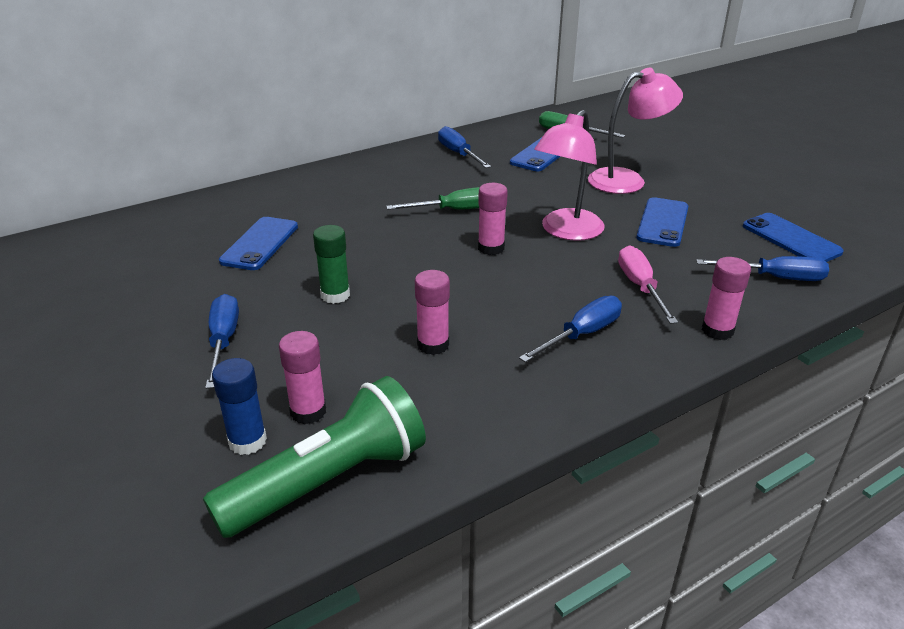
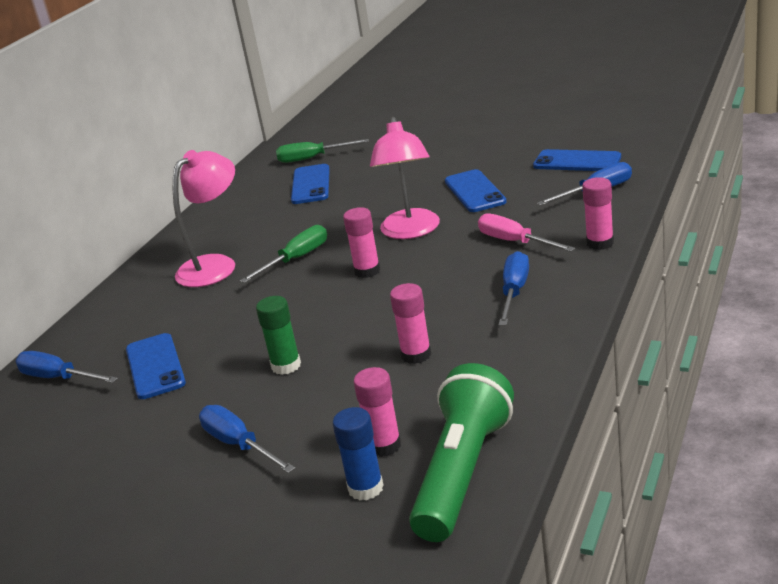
camera: 30 degrees left, 5 degrees down
blue screwdriver [438,126,491,168] -> blue screwdriver moved to [15,351,118,383]
pink lamp [588,68,683,194] -> pink lamp moved to [173,150,235,287]

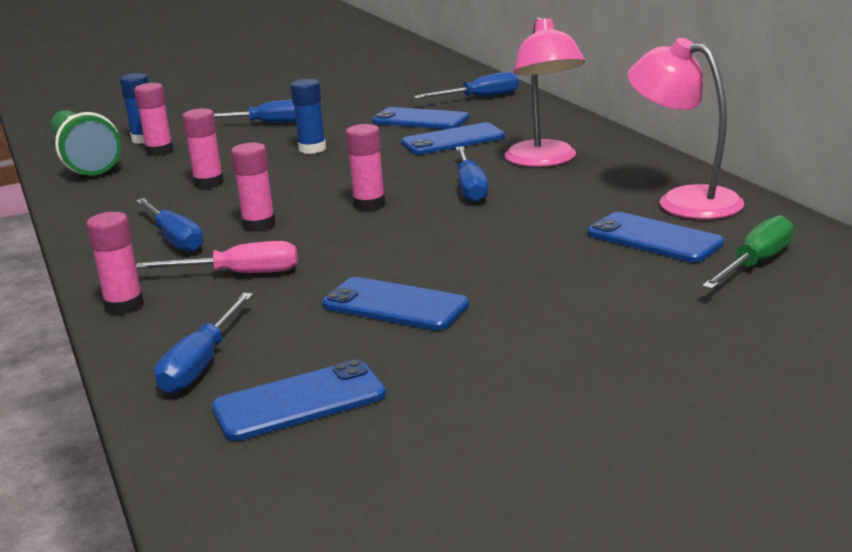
camera: 130 degrees right, 5 degrees down
green screwdriver [240,225,327,283] -> blue screwdriver [456,147,488,203]
green glue stick [256,296,301,375] -> blue glue stick [291,79,326,154]
pink lamp [370,117,440,239] -> pink lamp moved to [628,38,744,219]
none -> pink glue stick [231,142,276,232]
none -> blue phone [401,122,505,155]

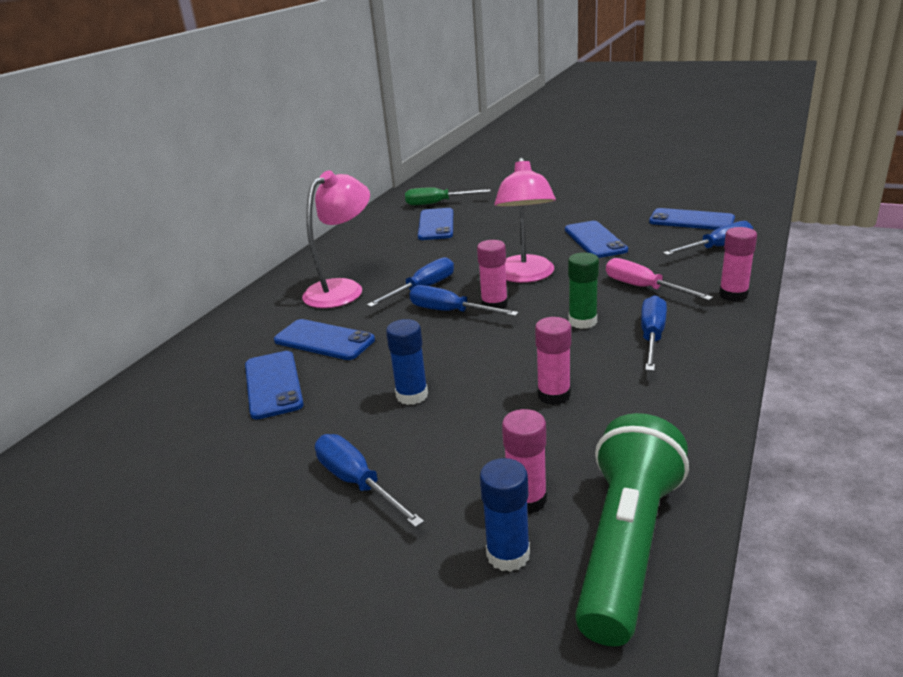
camera: 130 degrees left, 5 degrees up
pink glue stick [231,142,276,232] -> green glue stick [568,252,599,329]
blue screwdriver [414,72,519,99] -> blue screwdriver moved to [409,285,519,316]
pink lamp [628,38,744,219] -> pink lamp moved to [494,157,556,283]

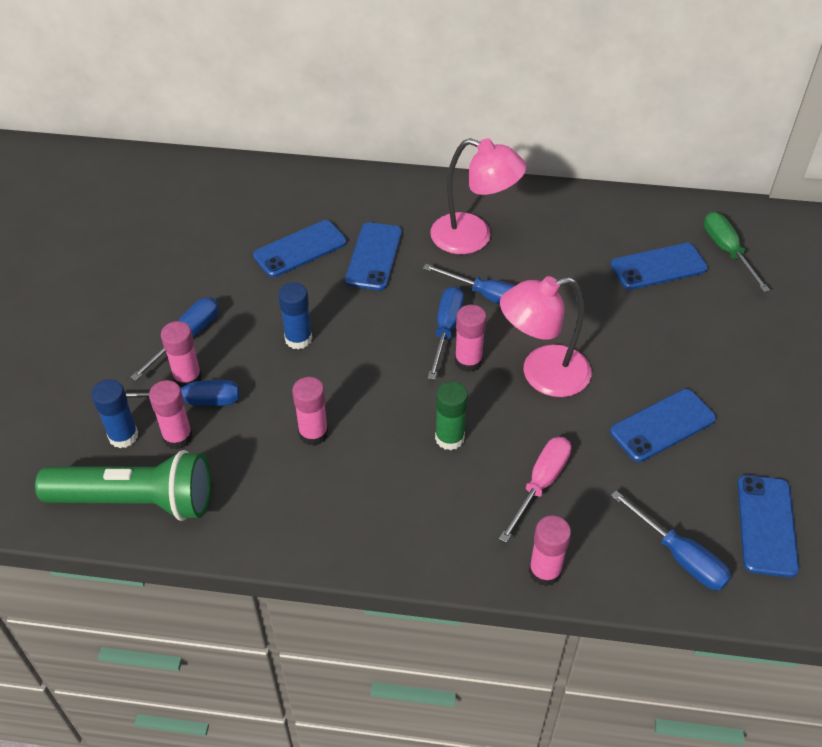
camera: 70 degrees right, 20 degrees up
blue screwdriver [641,295,667,371] -> blue screwdriver moved to [126,380,239,406]
none -> pink glue stick [161,321,202,387]

